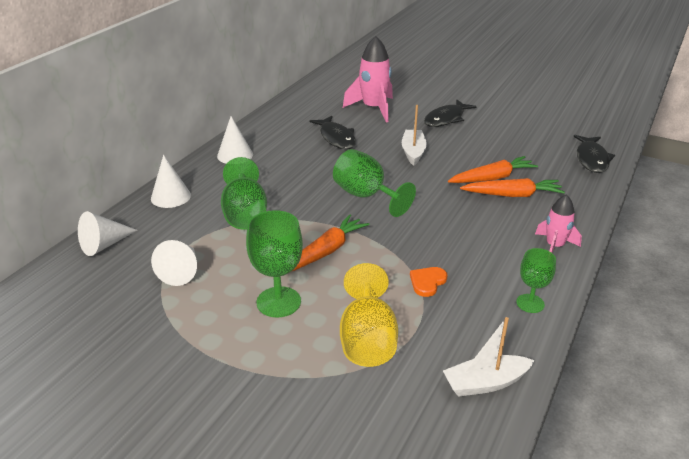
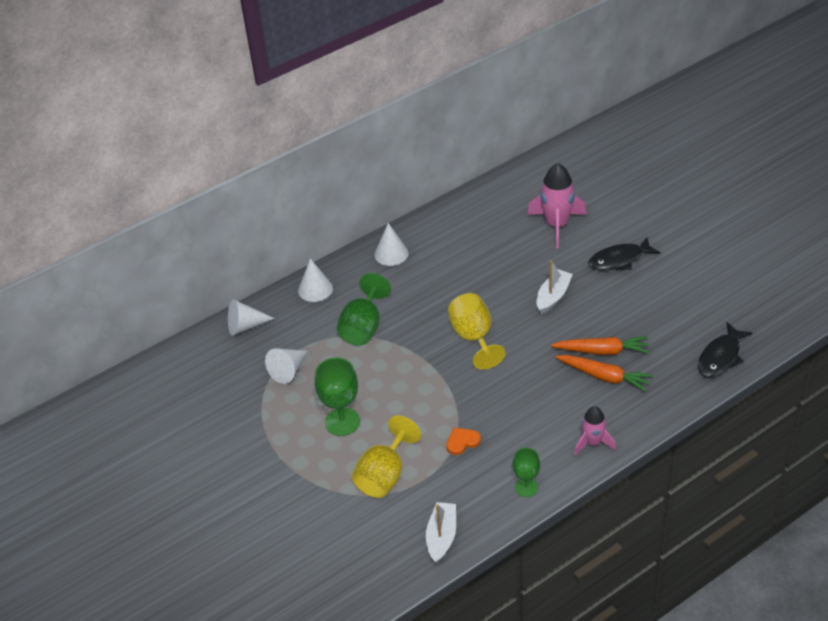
camera: 30 degrees right, 10 degrees up
orange carrot [293,215,369,271] -> none
black fish [310,116,356,149] -> none
green goblet [333,149,416,217] -> yellow goblet [448,293,506,370]
white boat [443,317,534,397] -> white boat turned 90 degrees clockwise [426,502,456,563]

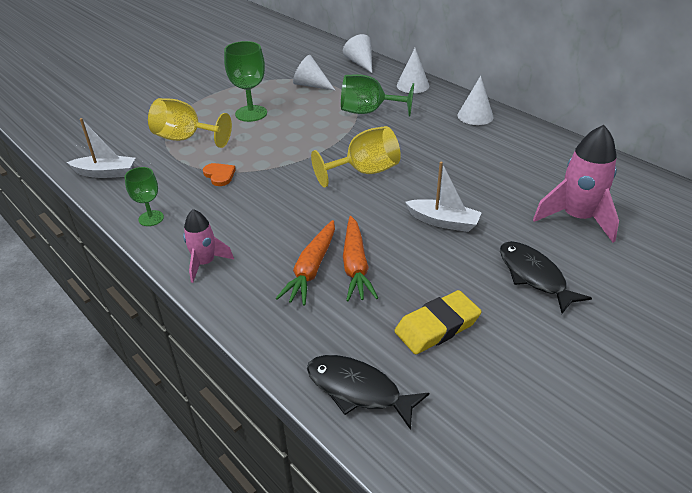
camera: 80 degrees right, 5 degrees down
none -> yellow eraser [395,290,482,354]

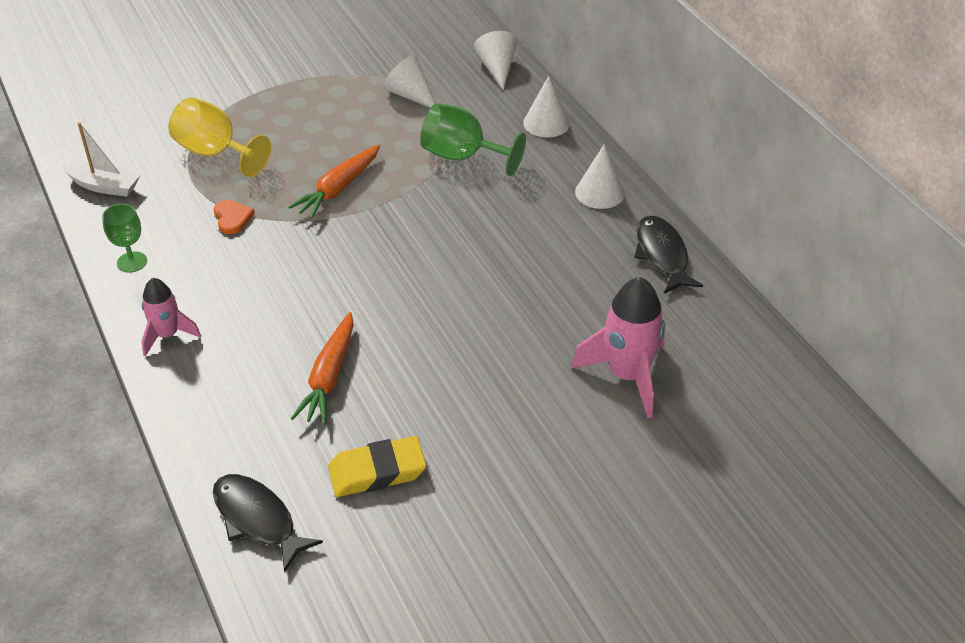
camera: 15 degrees right, 5 degrees up
green goblet [224,41,267,122] -> none
orange carrot [275,220,335,306] -> orange carrot moved to [288,145,380,219]
yellow goblet [311,126,401,188] -> none
white boat [405,162,482,232] -> none
black fish [500,241,592,314] -> black fish moved to [634,216,703,294]

